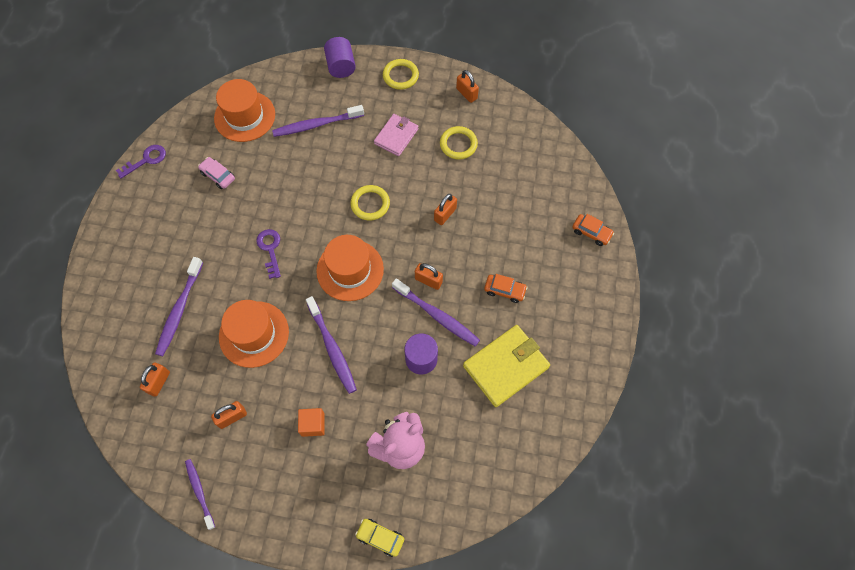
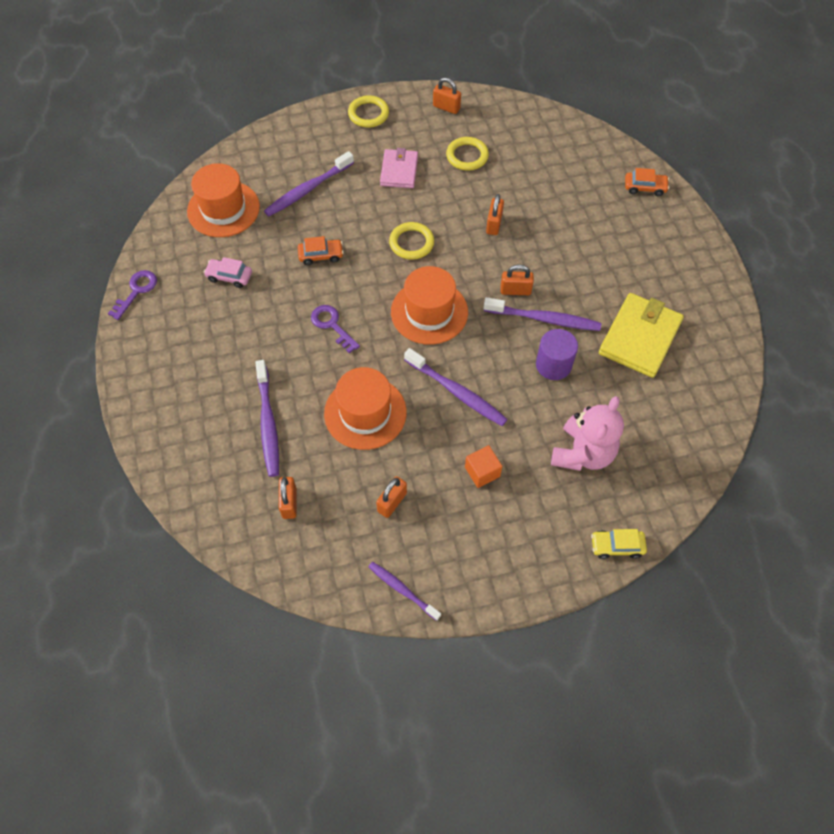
camera: 25 degrees left, 5 degrees down
purple cylinder [324,37,356,78] -> none
orange car [484,274,528,303] -> orange car moved to [298,236,344,265]

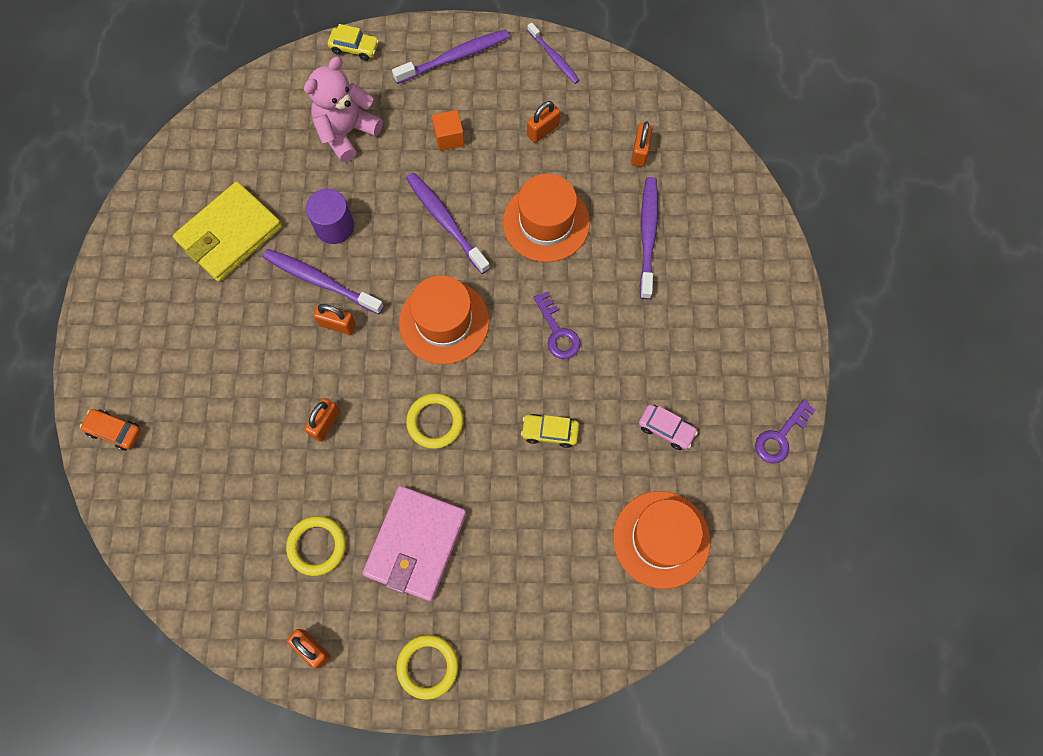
camera: 165 degrees left, 10 degrees up
purple toothbrush [264,151,354,217] -> purple toothbrush moved to [392,29,509,84]
orange car [298,236,344,265] -> yellow car [521,414,579,448]
pink wallet [380,148,418,188] -> pink wallet [362,486,466,601], size x1.57

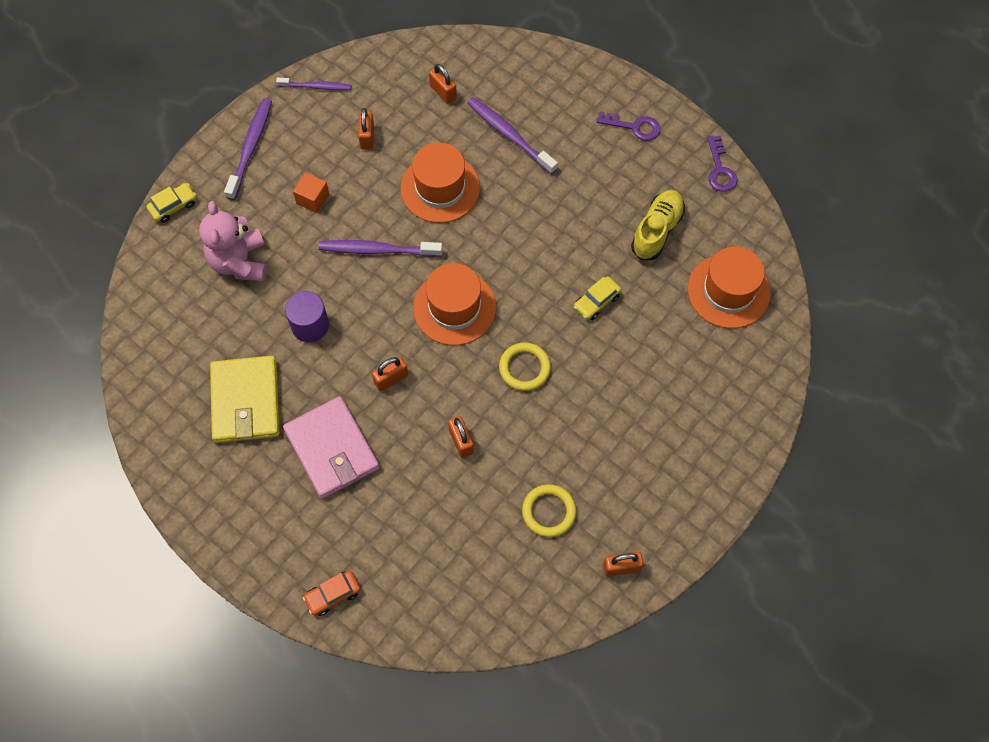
camera: 50 degrees left, 5 degrees down
purple toothbrush [263,249,384,314] -> none
pink wallet [362,486,466,601] -> pink wallet moved to [283,396,380,499]
yellow ring [396,635,458,700] -> none
purple key [533,292,580,359] -> purple key moved to [596,111,660,141]
pink car [639,404,698,450] -> yellow shoe [631,190,685,260]

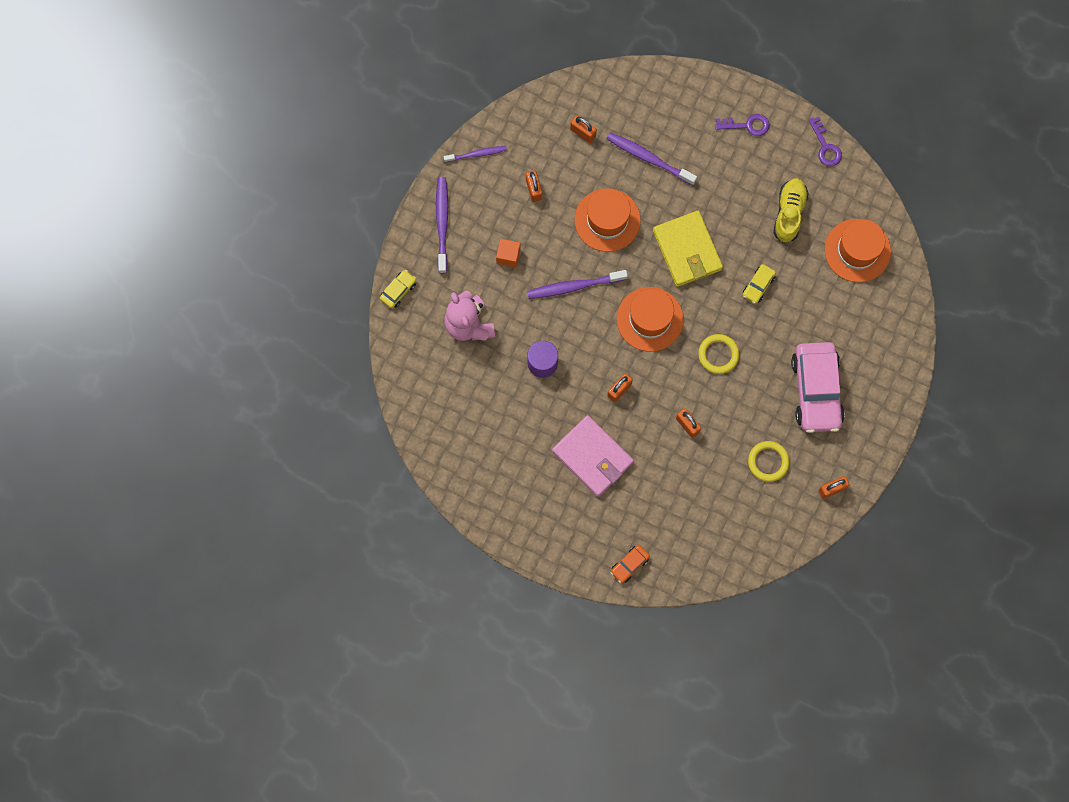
camera: 15 degrees left, 10 degrees up
yellow wallet [210,356,280,443] -> yellow wallet moved to [653,211,723,287]
none -> pink car [791,342,845,433]

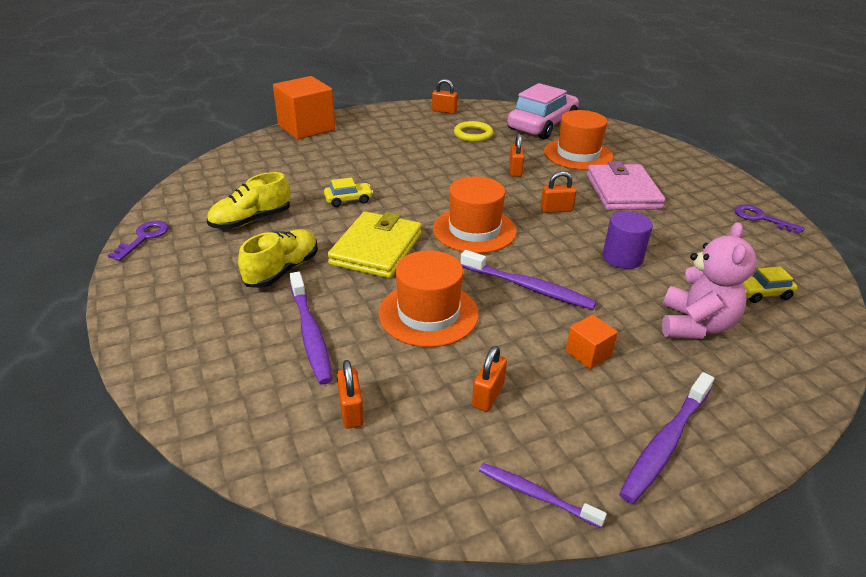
camera: 140 degrees left, 40 degrees down
yellow car [380,270,416,308] -> yellow car moved to [743,266,798,303]
orange car [611,545,650,583] -> none
yellow ring [698,334,739,374] -> none
purple key [715,114,770,136] -> purple key moved to [734,205,805,235]
pink car [791,342,845,433] -> pink car moved to [507,83,579,139]
orange hat [825,219,891,283] -> orange hat moved to [544,110,613,170]
none -> yellow shoe [238,229,318,288]
none -> orange cube [273,76,335,140]

